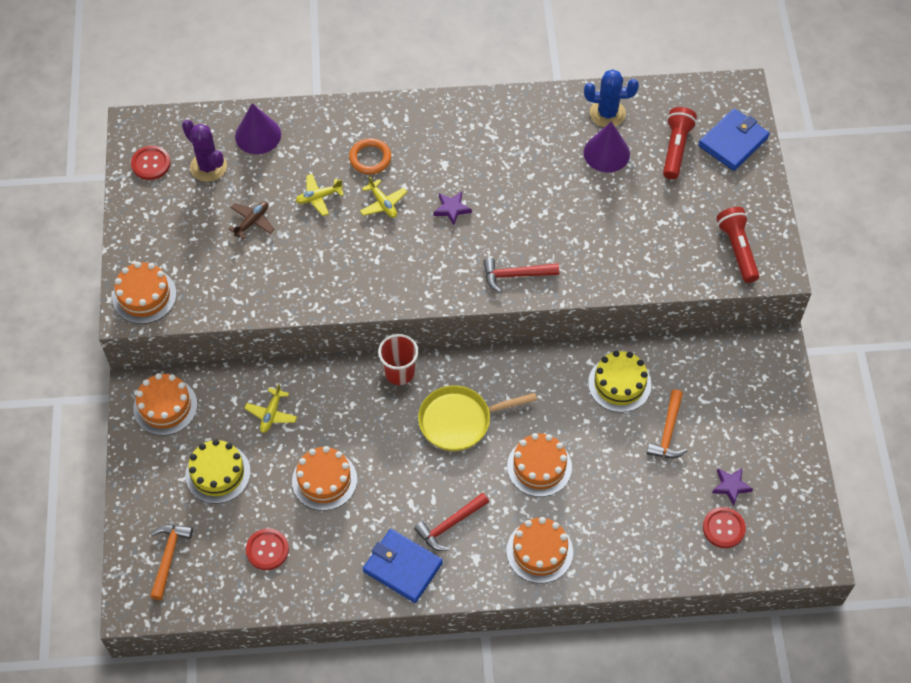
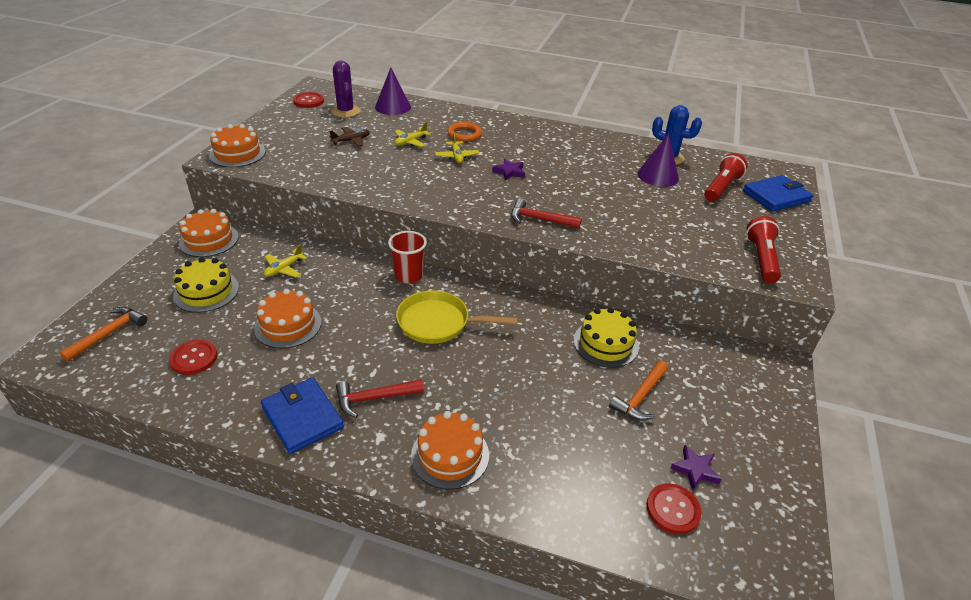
camera: 20 degrees right, 20 degrees down
yellow plane [296,174,344,216] -> yellow plane turned 45 degrees counterclockwise [395,122,431,147]
orange cake [507,433,572,497] -> none

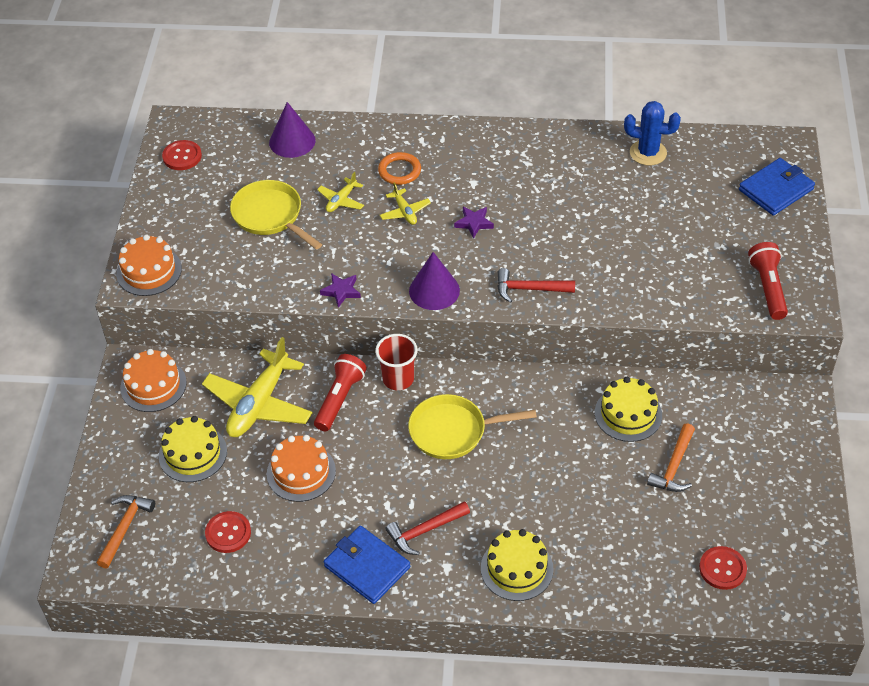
camera: 10 degrees left, 10 degrees up
yellow plane [264,244,307,277] -> yellow plane [202,337,313,437], size x2.11
brown plane [329,127,370,147] -> yellow pan [230,180,322,249]
purple cactus [331,61,360,117] -> none
orange cake [411,411,489,490] -> yellow cake [481,529,554,601]
purple cone [637,133,679,187] -> purple cone moved to [409,252,460,310]
purple star [670,445,722,491] -> purple star moved to [320,273,361,308]
red flashlight [704,153,748,202] -> red flashlight moved to [314,354,367,431]

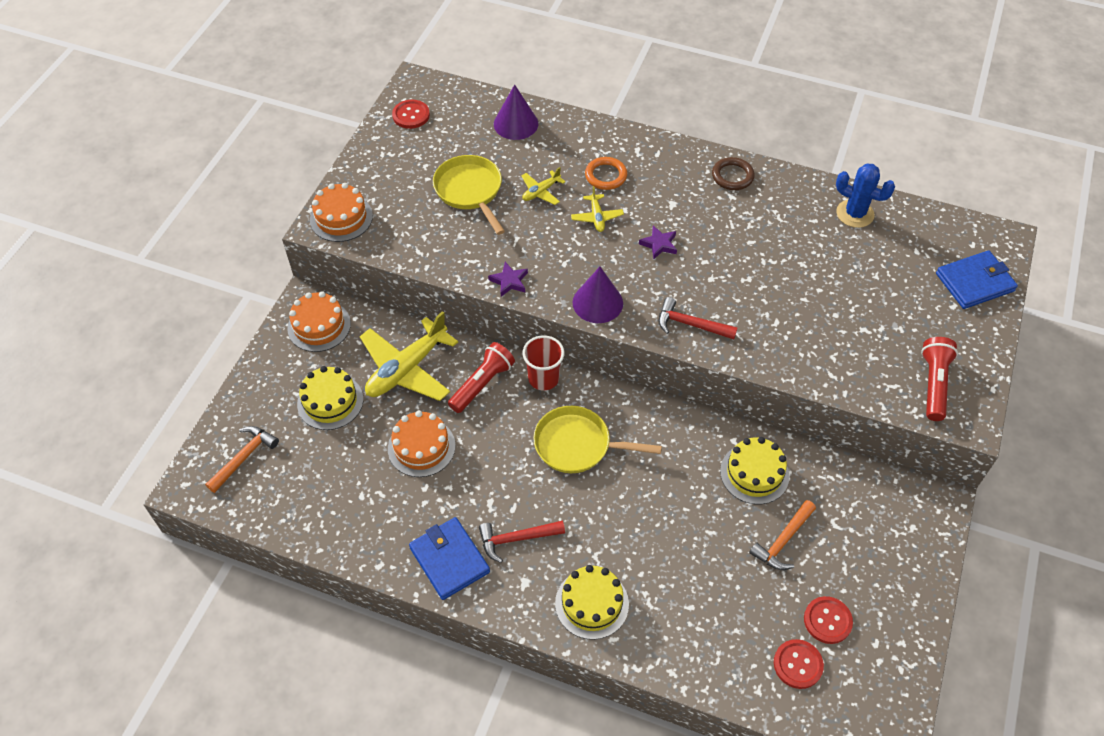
camera: 15 degrees right, 5 degrees up
red button [205,511,251,553] -> red button moved to [804,596,853,644]
none -> brown ring [712,157,755,190]

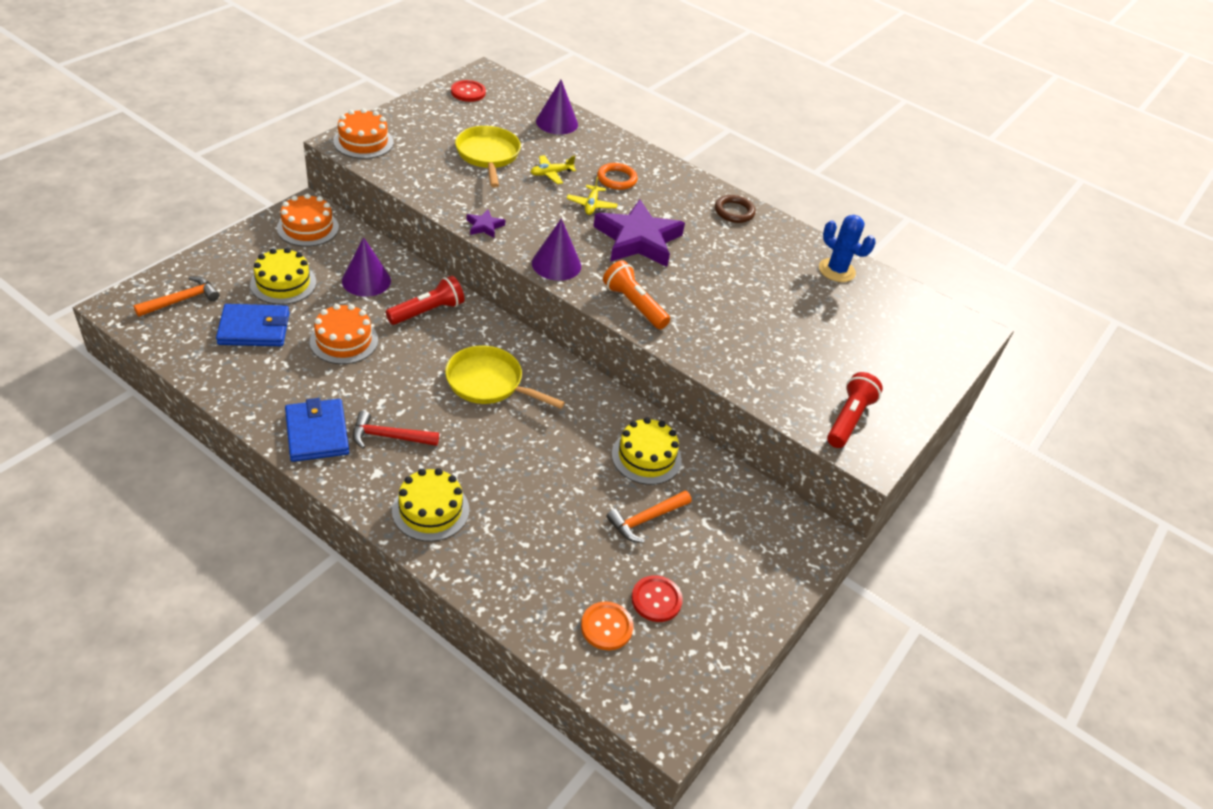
camera: 10 degrees right, 10 degrees down
yellow plane [360,311,458,401] -> purple cone [342,237,391,297]
red cup [522,335,565,391] -> none
purple star [639,226,677,260] -> purple star [593,199,685,267], size x2.36
red hammer [658,297,738,339] -> orange flashlight [603,260,670,329]
red button [774,639,824,689] -> orange button [581,601,633,650]
blue wallet [936,250,1018,309] -> blue wallet moved to [216,304,289,346]

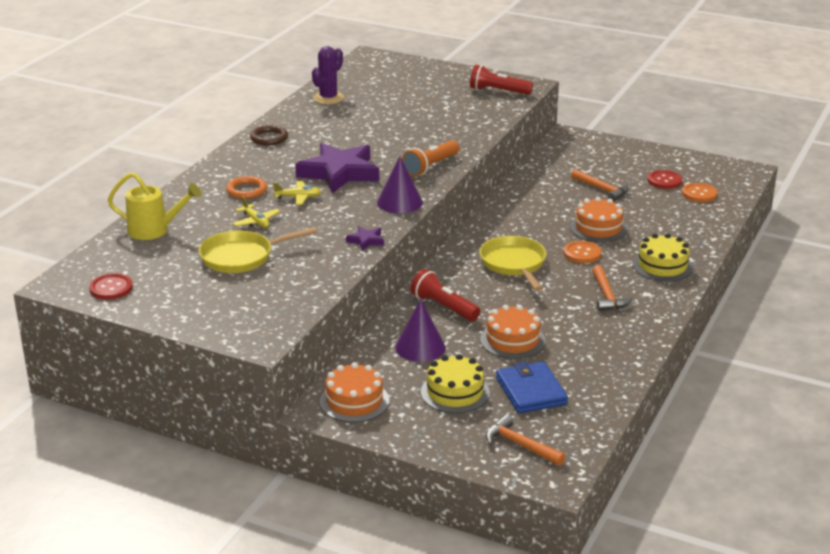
camera: 95 degrees left, 15 degrees down
blue wallet [285,398,349,462] -> none
orange cake [333,108,394,159] -> orange cake moved to [570,197,627,242]
red hammer [353,411,439,449] -> orange hammer [592,265,633,311]
yellow pan [445,346,565,409] -> yellow pan turned 150 degrees clockwise [480,236,546,291]
purple cone [536,80,578,134] -> yellow watering can [108,172,201,240]
yellow cake [612,417,682,485] -> none
blue cactus [819,215,876,282] -> purple cactus [312,46,344,104]
none -> orange button [563,241,601,263]

